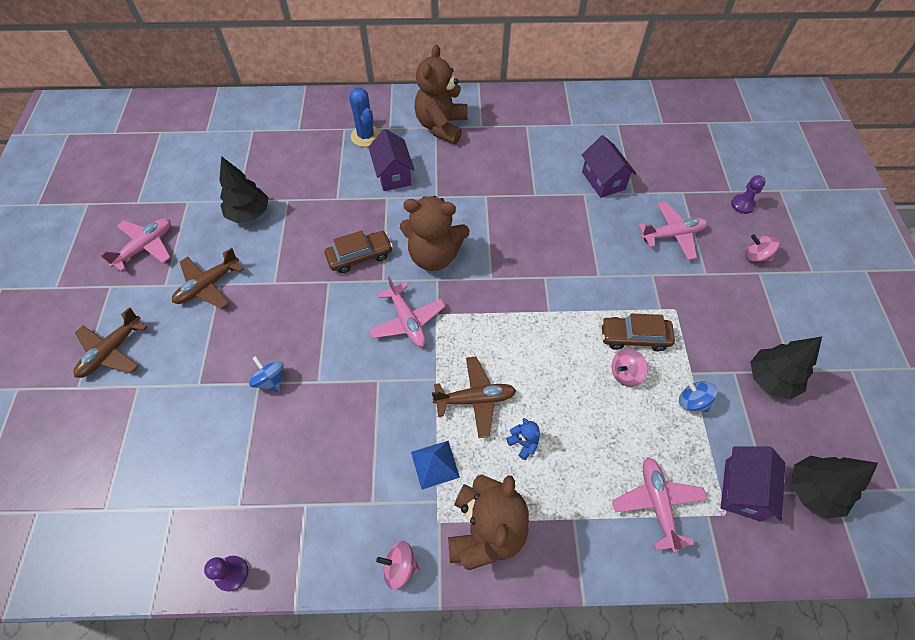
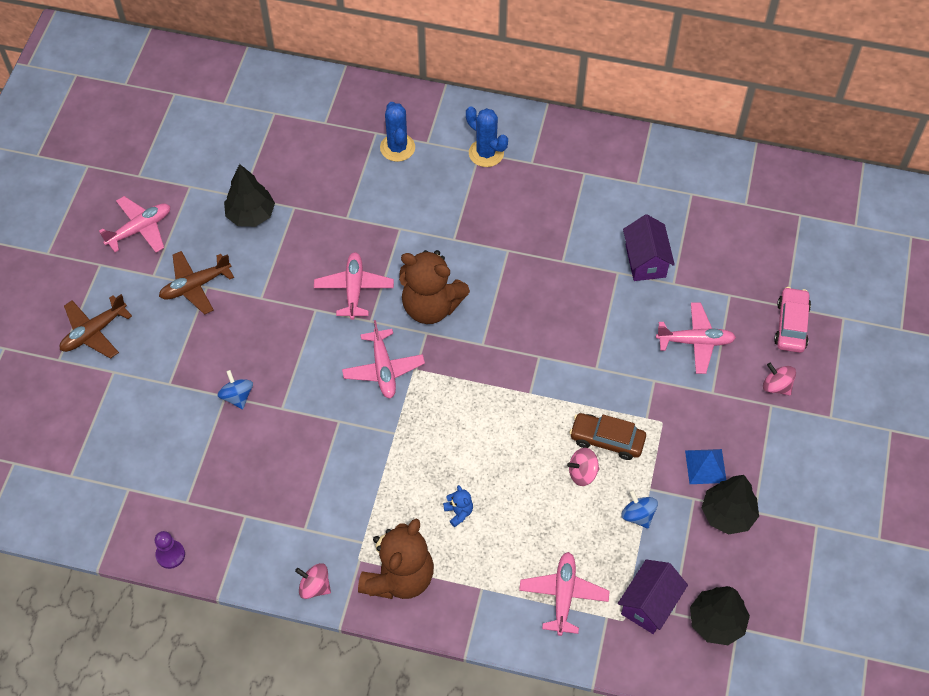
camera: 15 degrees right, 0 degrees up
brown car [325,231,393,273] -> pink plane [314,252,394,320]
purple house [368,129,415,191] -> none
blue pyramid [411,441,460,490] -> blue pyramid moved to [685,449,726,484]
brown teddy bear [414,45,467,144] -> blue cactus [466,106,508,167]
brown plane [432,357,516,438] -> none
purple pawn [731,175,766,214] -> pink car [774,287,811,353]

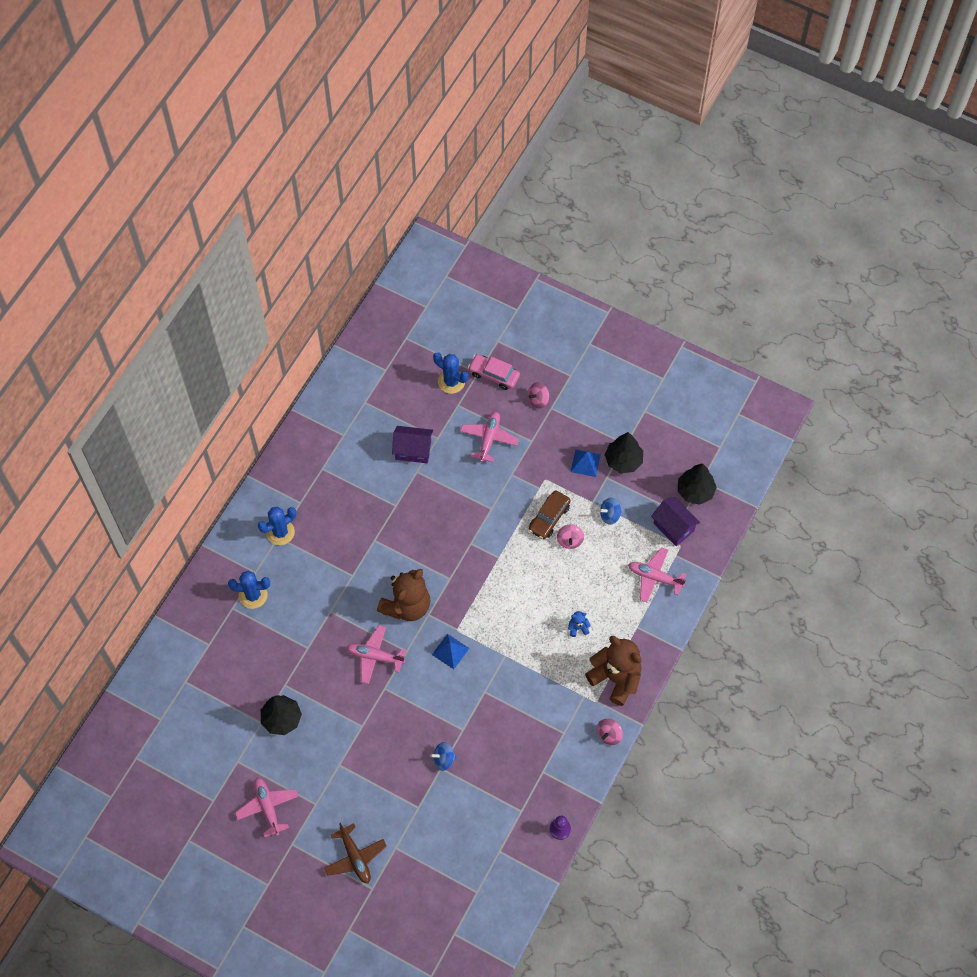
camera: 75 degrees left, 5 degrees up
brown plane [159,251,234,314] -> none
pink plane [342,320,425,398] -> blue pyramid [432,634,470,669]
none -> blue cactus [433,352,469,394]

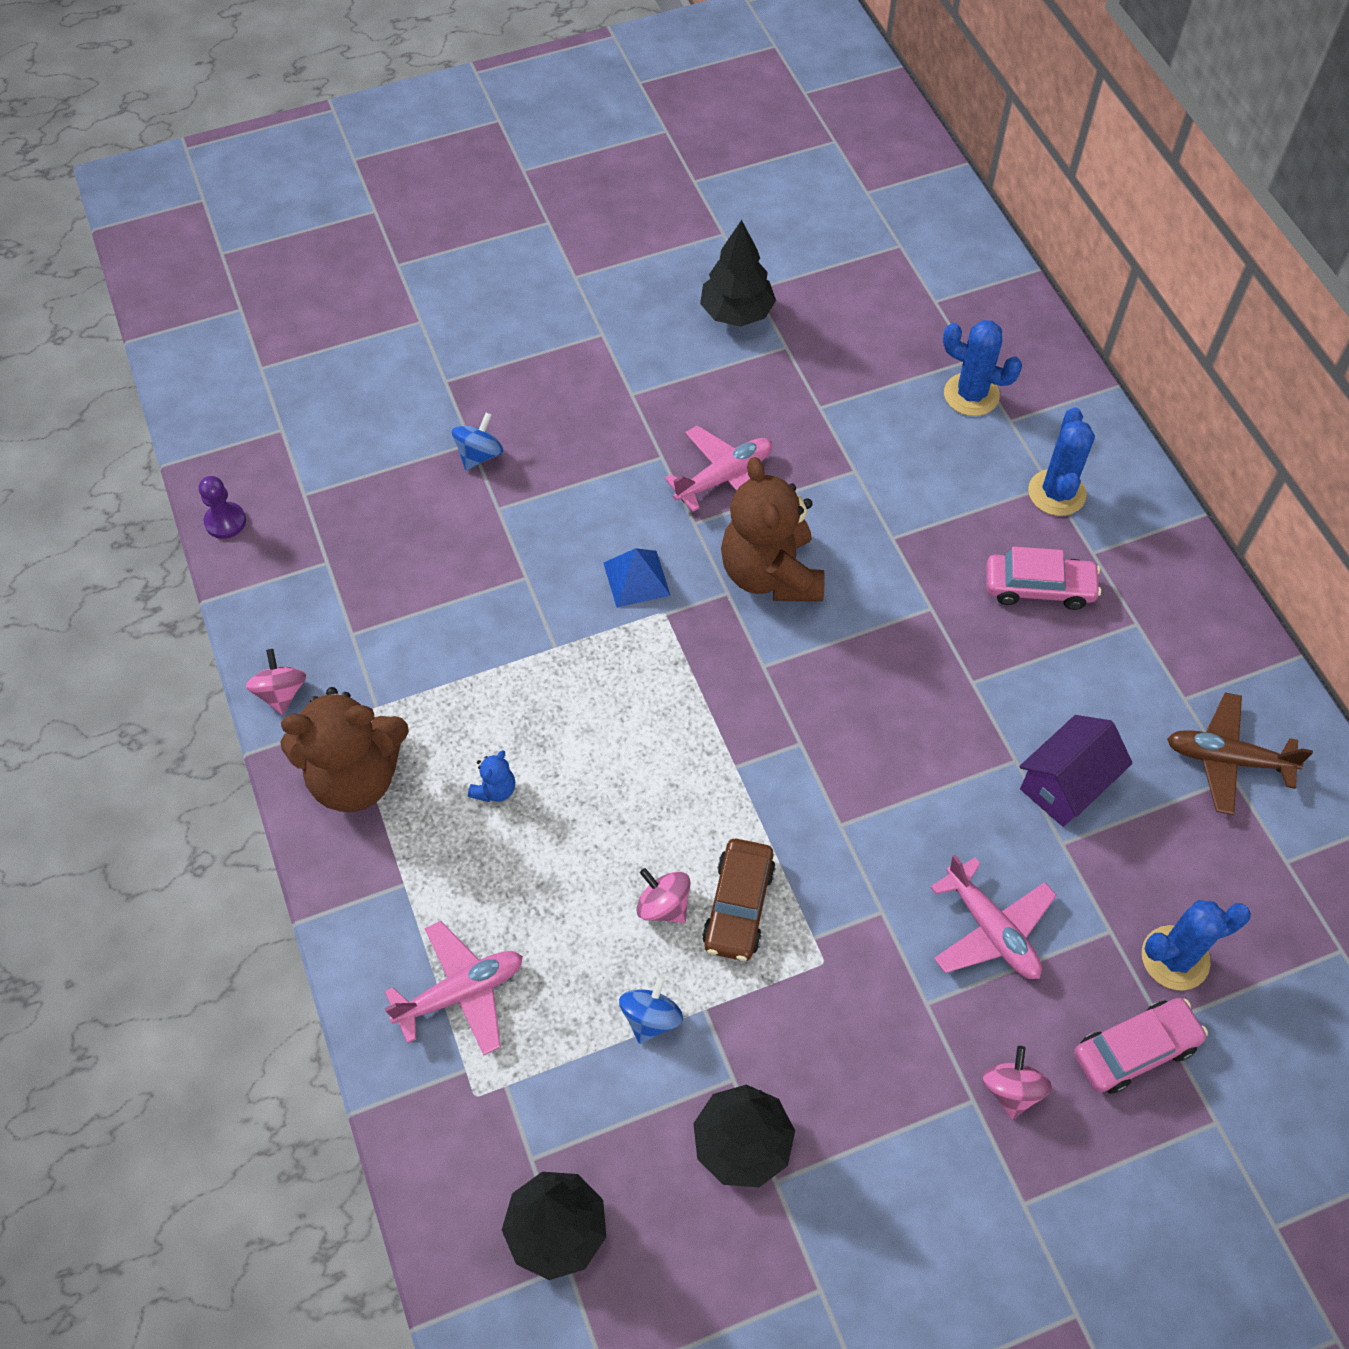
camera: 130 degrees right, 5 degrees down
blue cactus [228,571,270,609] -> blue cactus turned 75 degrees clockwise [943,320,1022,416]
pink plane [235,778,299,838] -> none
brown plane [324,823,387,883] -> brown plane moved to [1167,692,1313,815]
brown car [529,490,571,540] -> brown car turned 150 degrees counterclockwise [702,839,776,961]
blue pyramid [571,449,601,477] -> none
purple house [651,497,700,546] -> none
none -> pink car [986,547,1101,610]

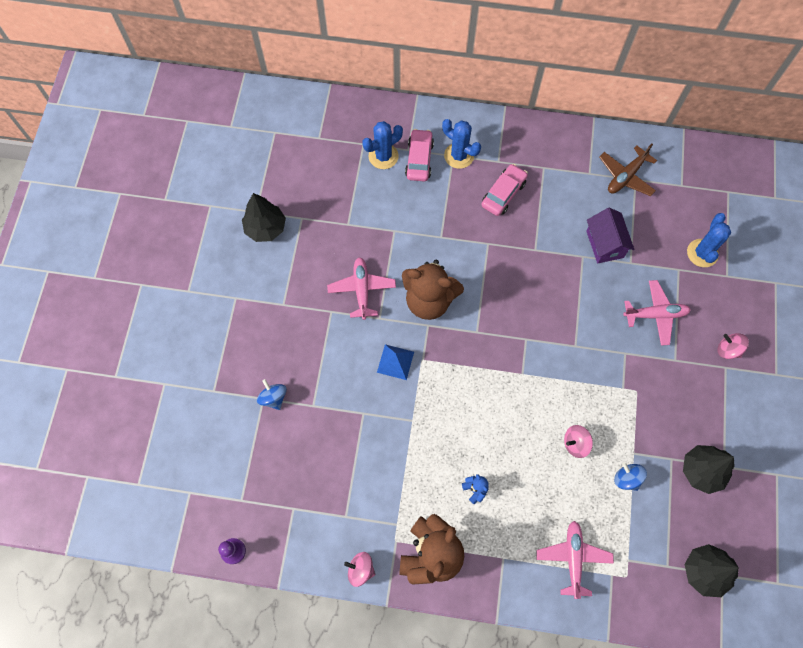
camera: 60 degrees left, 10 degrees up
brown car [702,839,776,961] -> none
pink car [1074,998,1208,1094] -> pink car moved to [405,129,434,181]

